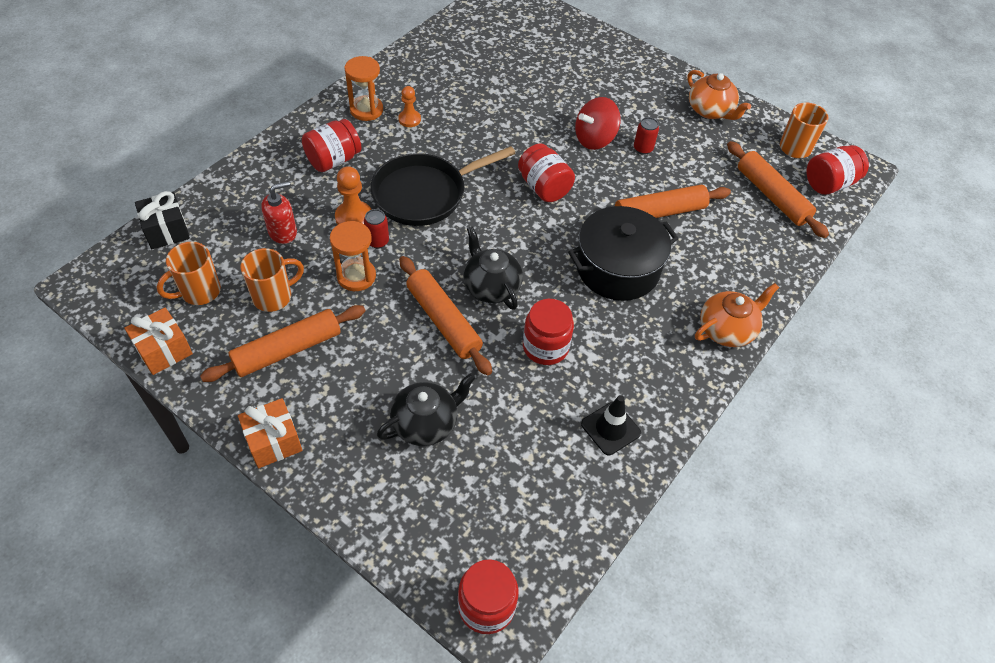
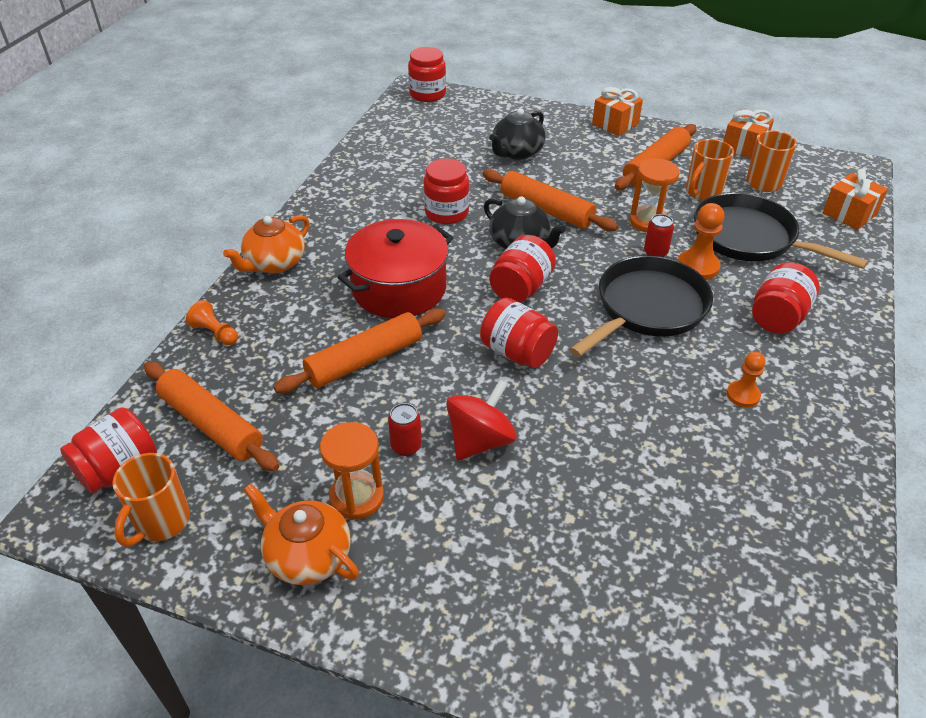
camera: 165 degrees right, 10 degrees down
black gift [135,191,190,249] -> orange gift [823,169,888,230]
red soap dispenser [261,181,297,244] -> black pan [694,193,868,269]
orange hourglass [345,56,383,121] -> orange hourglass moved to [320,422,384,520]
black pot [568,206,679,301] -> red pot [338,219,453,318]
black traffic cone [581,395,641,455] -> none
none -> orange pawn [186,300,238,345]
none -> red jar [489,235,556,302]

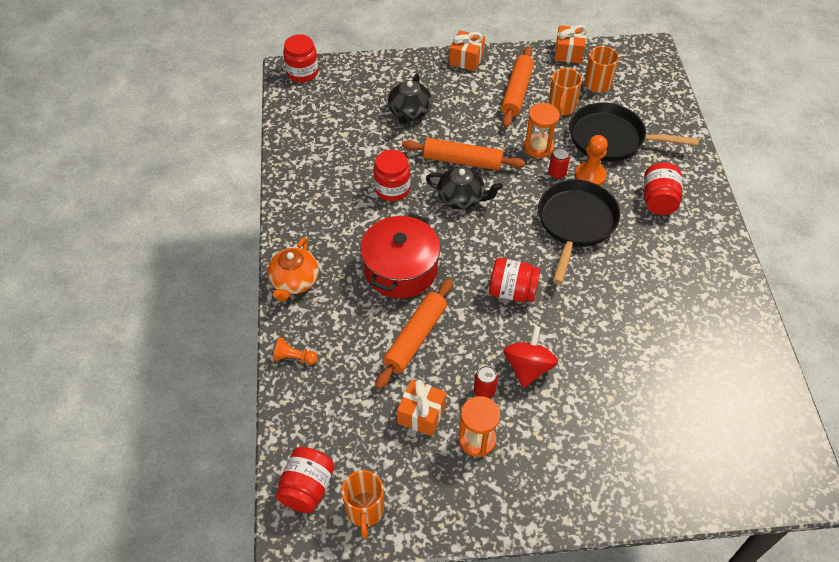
camera: 25 degrees left, 10 degrees up
orange rolling pin [144,362,279,471] -> none
orange teapot [244,483,359,585] -> none
red jar [489,235,556,302] -> none
orange pawn [727,352,766,407] -> none
orange gift [823,169,888,230] -> orange gift moved to [397,380,446,436]

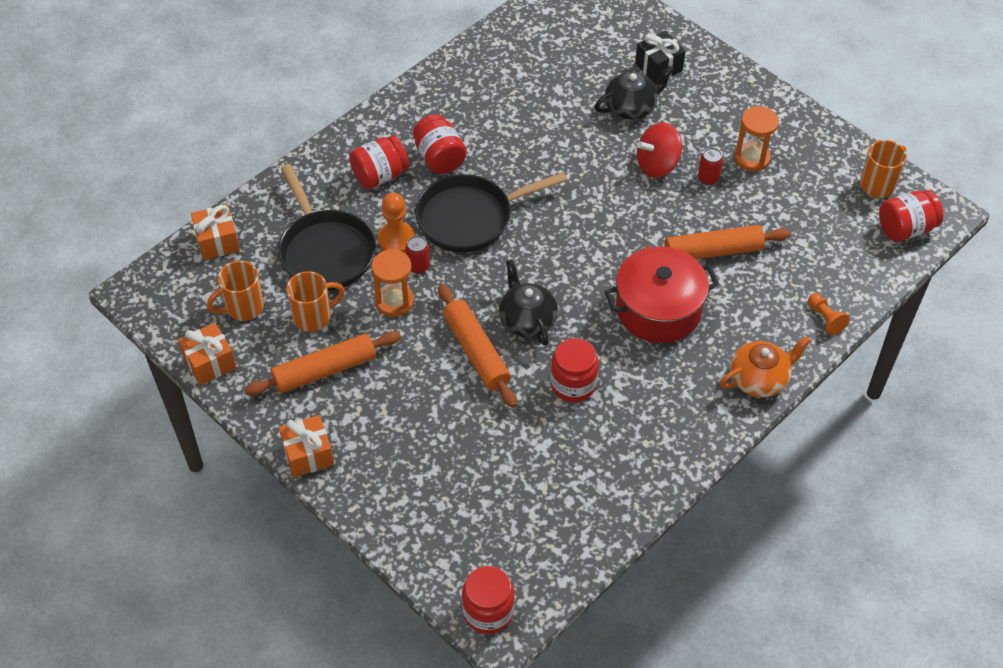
camera: 130 degrees left, 0 degrees up
black teapot [388,74,432,124] -> black teapot moved to [595,66,674,120]
orange gift [397,380,446,436] -> orange gift moved to [191,204,240,260]
red jar [489,258,541,302] -> red jar moved to [413,114,467,174]
none -> black gift [635,31,685,83]

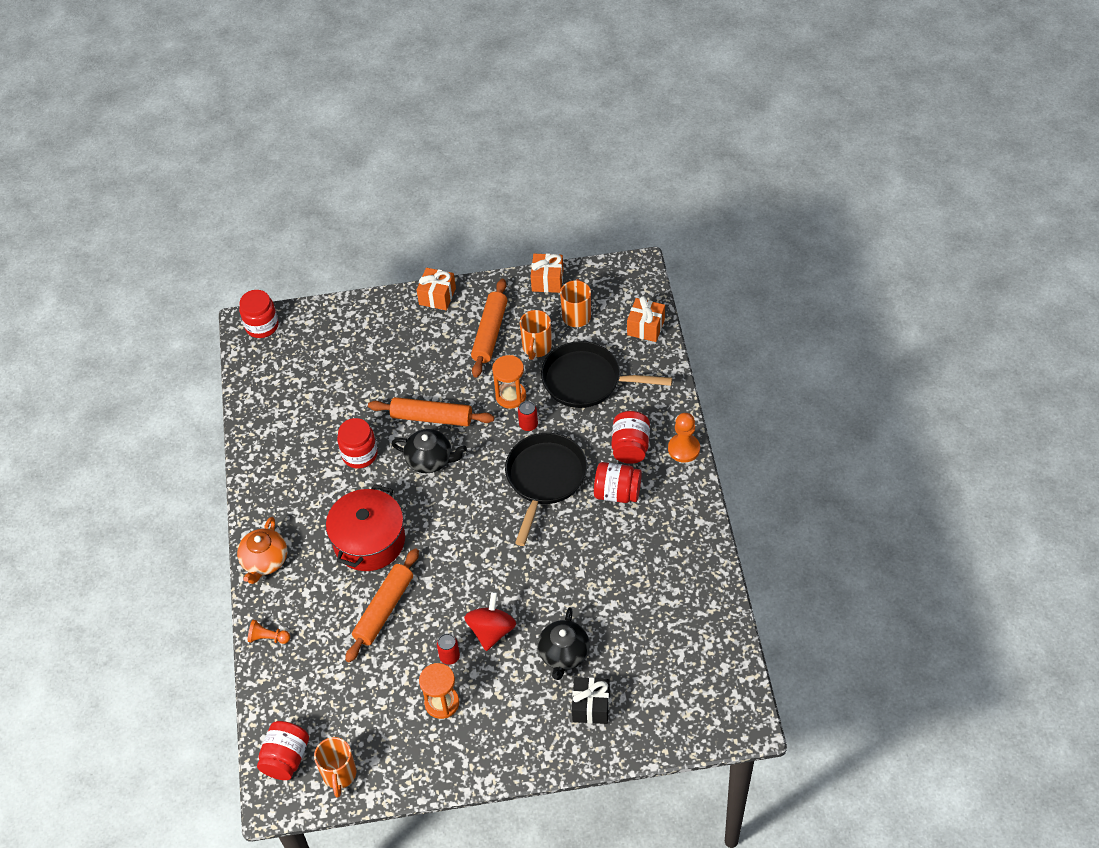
camera: 130 degrees right, 0 degrees up
orange pawn [378,193,415,253] -> orange pawn moved to [668,413,700,463]

